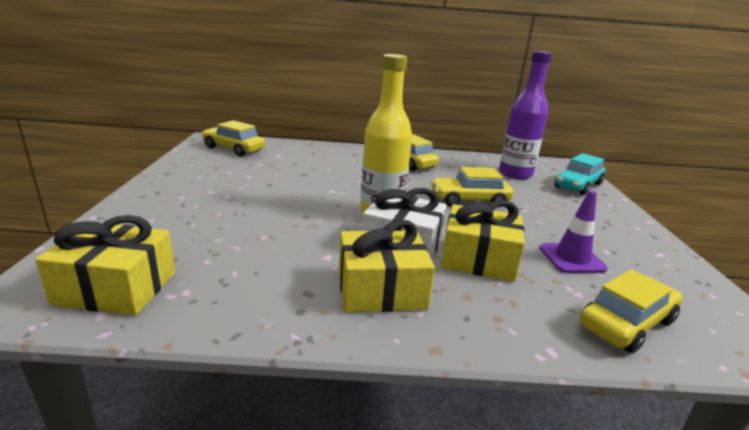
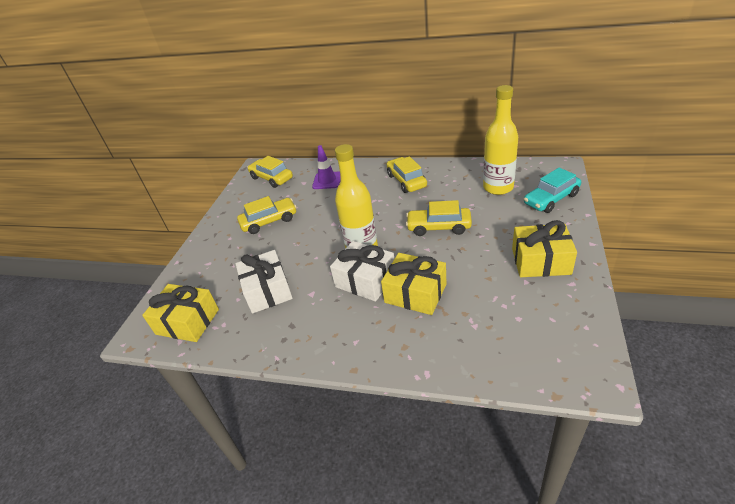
camera: 20 degrees right, 15 degrees up
yellow gift [339,219,435,313] -> yellow gift moved to [512,220,577,277]
purple bottle [499,51,552,179] -> yellow bottle [483,85,518,195]
purple traffic cone [540,191,608,273] -> purple traffic cone moved to [312,145,341,189]
yellow car [580,270,682,353] -> yellow car moved to [237,196,297,234]
none -> white gift [236,250,293,314]

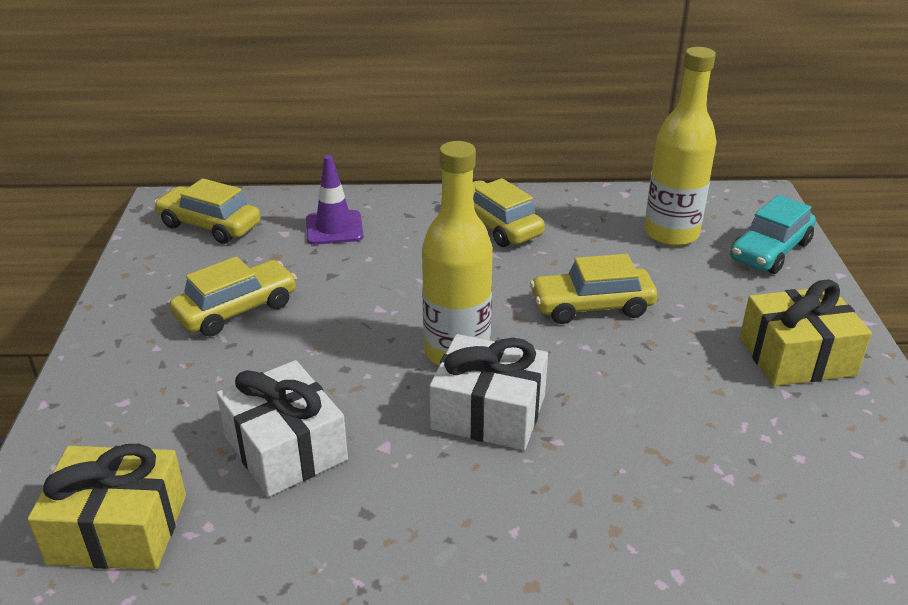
camera: 20 degrees left, 5 degrees down
yellow gift [381,253,447,315] -> none

